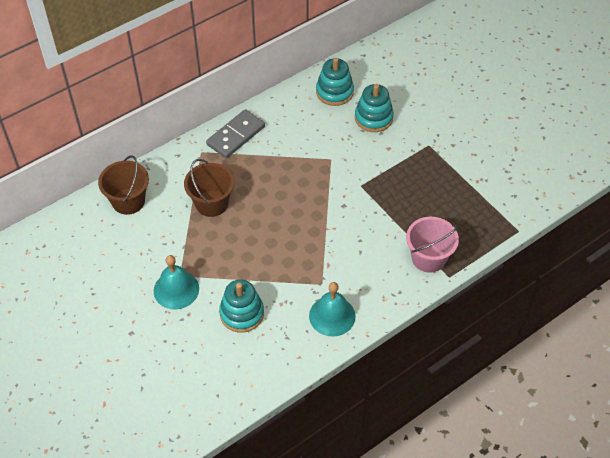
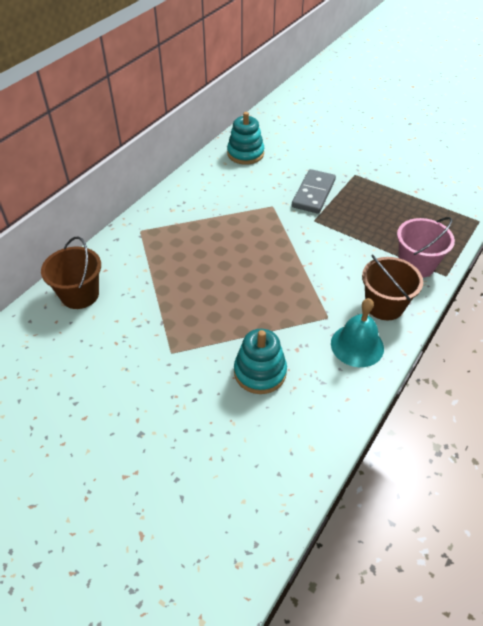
camera: 20 degrees left, 5 degrees down
turquoise bell [154,255,199,310] -> none
brown bucket [184,159,234,217] -> brown bucket moved to [362,255,423,320]
grey domino [206,109,265,158] -> grey domino moved to [292,169,336,214]
turquoise stacking toy [355,84,394,132] -> none

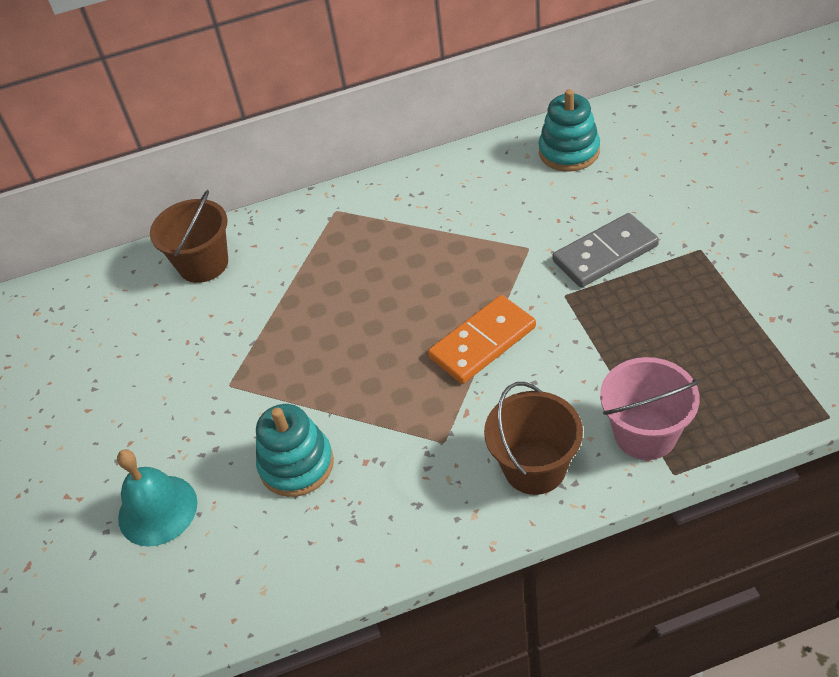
camera: 45 degrees right, 0 degrees up
turquoise bell [331,298,384,367] -> turquoise bell moved to [117,449,197,547]
none -> orange domino [428,295,536,384]

